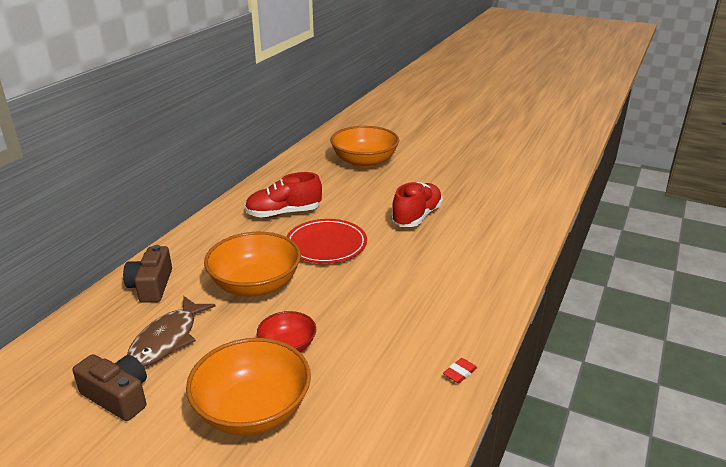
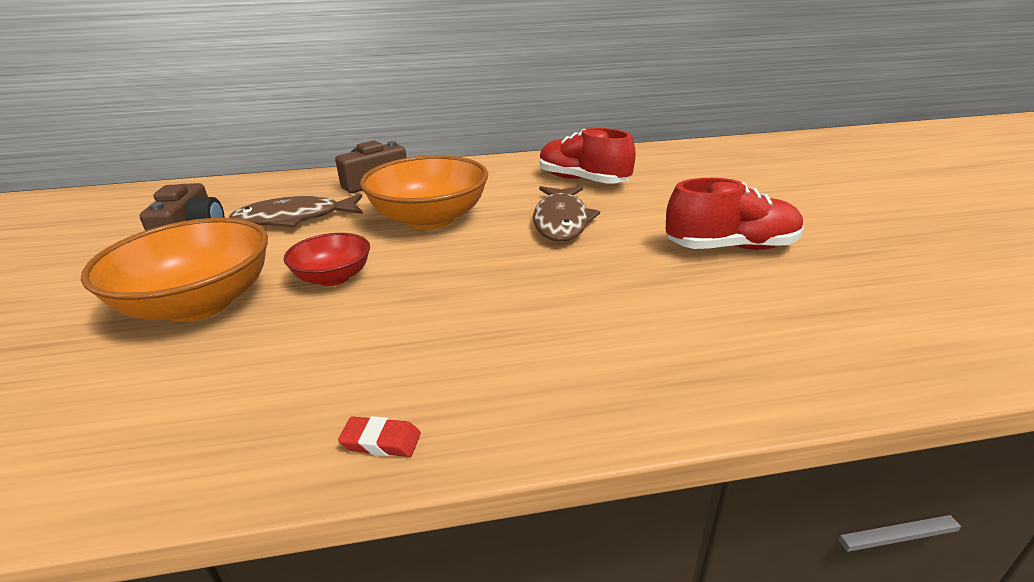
camera: 55 degrees right, 0 degrees up
red plate [286,219,367,263] -> brown fish [533,186,600,242]
orange bowl [330,126,399,168] -> none

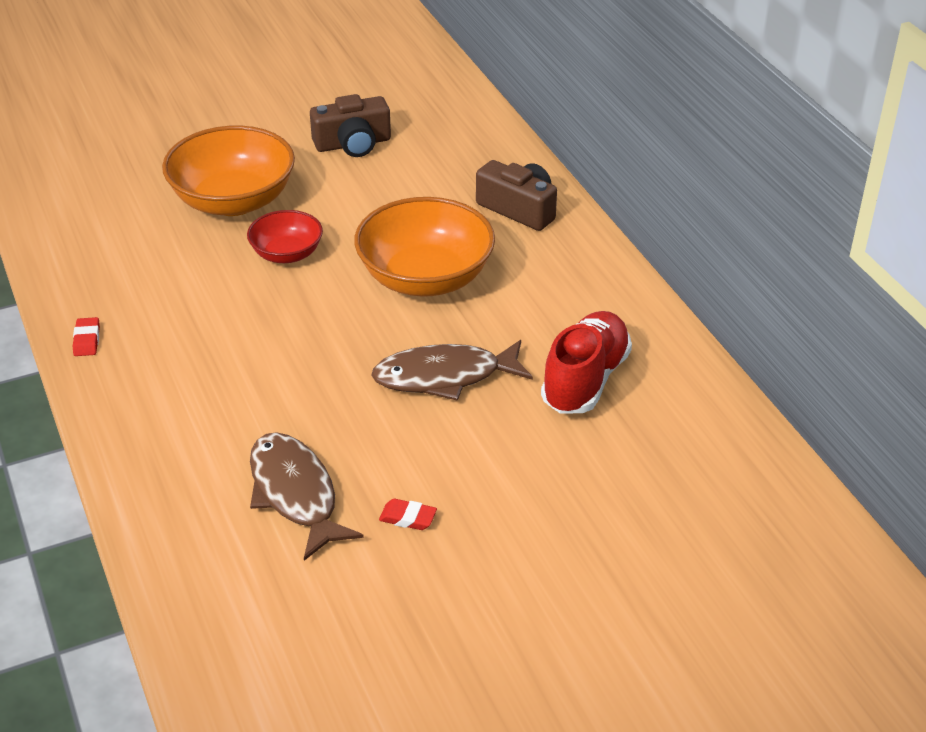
camera: 75 degrees right, 10 degrees up
brown fish [229,194,363,227] -> brown fish moved to [250,432,364,561]
red shoe [666,178,804,250] -> red eraser [379,499,437,530]

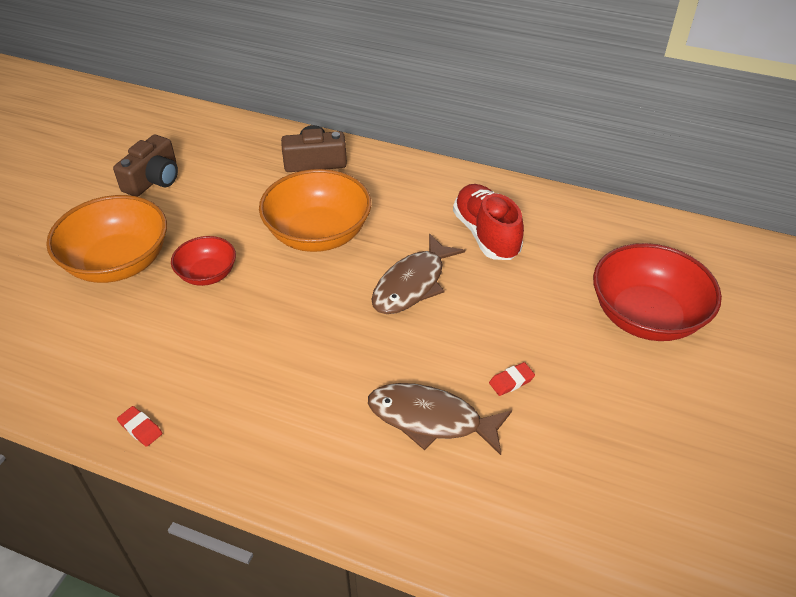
camera: 45 degrees left, 5 degrees up
none -> red bowl [593,243,722,341]

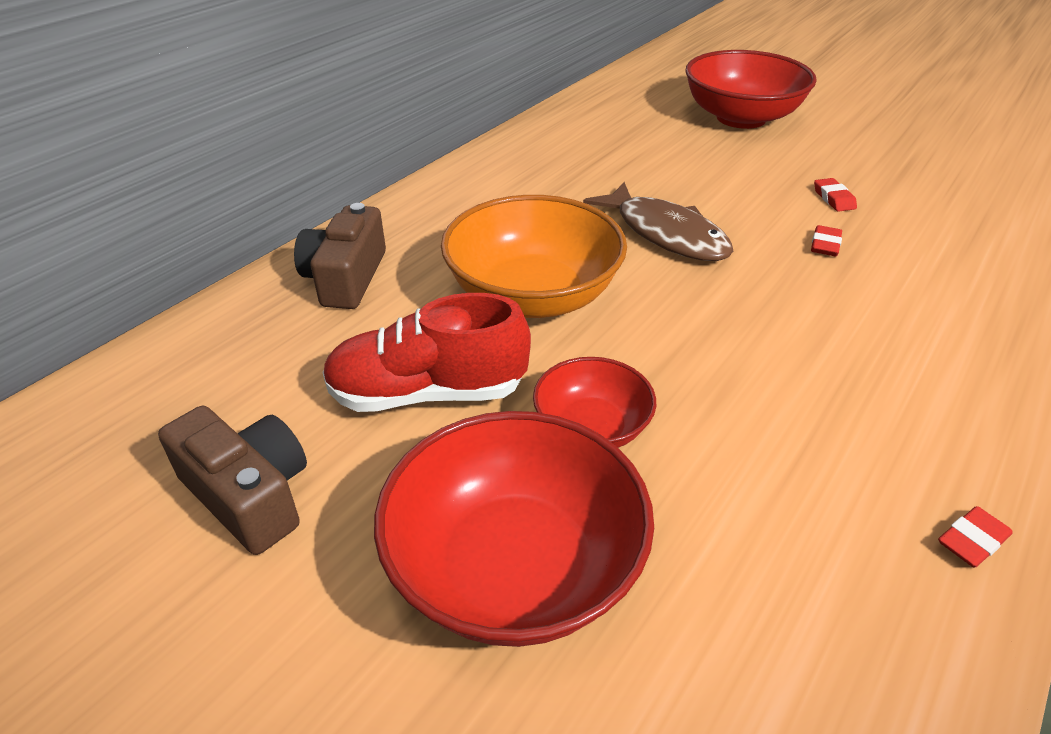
camera: 75 degrees left, 5 degrees down
orange bowl [46,195,167,283] -> red bowl [374,411,654,647]
brown fish [368,383,512,455] -> none
red shoe [453,184,524,260] -> red shoe moved to [322,293,531,412]
none -> red eraser [811,225,842,256]

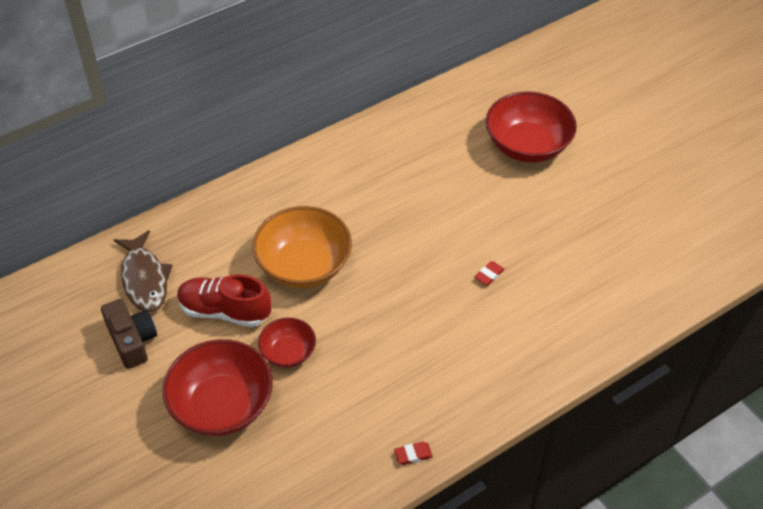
camera: 20 degrees right, 10 degrees up
brown camera [294,203,386,309] -> none
brown fish [583,182,733,261] -> brown fish moved to [114,230,173,312]
red eraser [814,178,857,212] -> none

